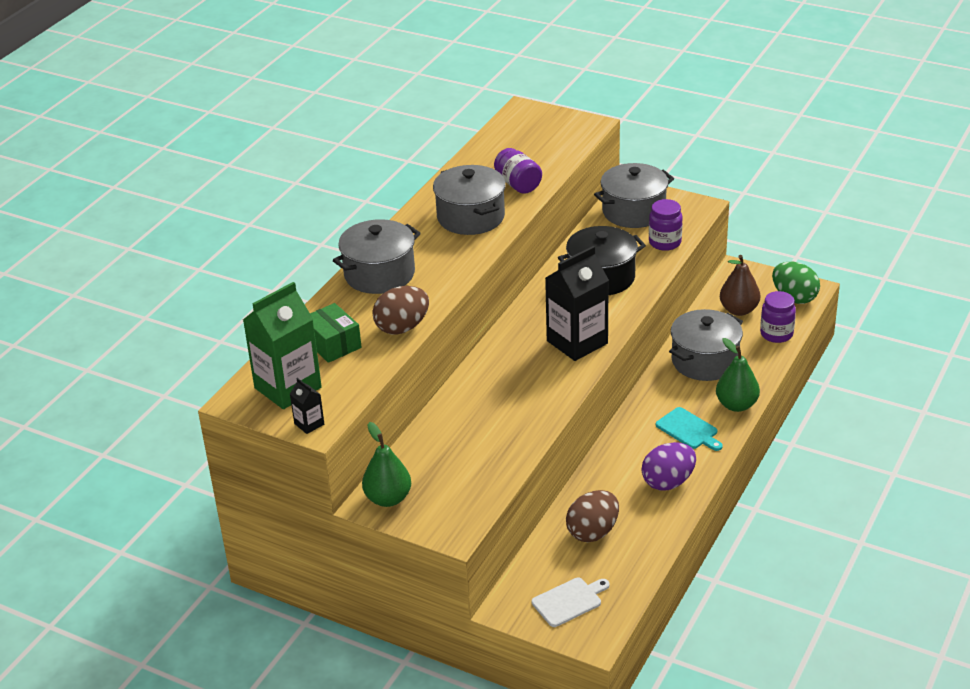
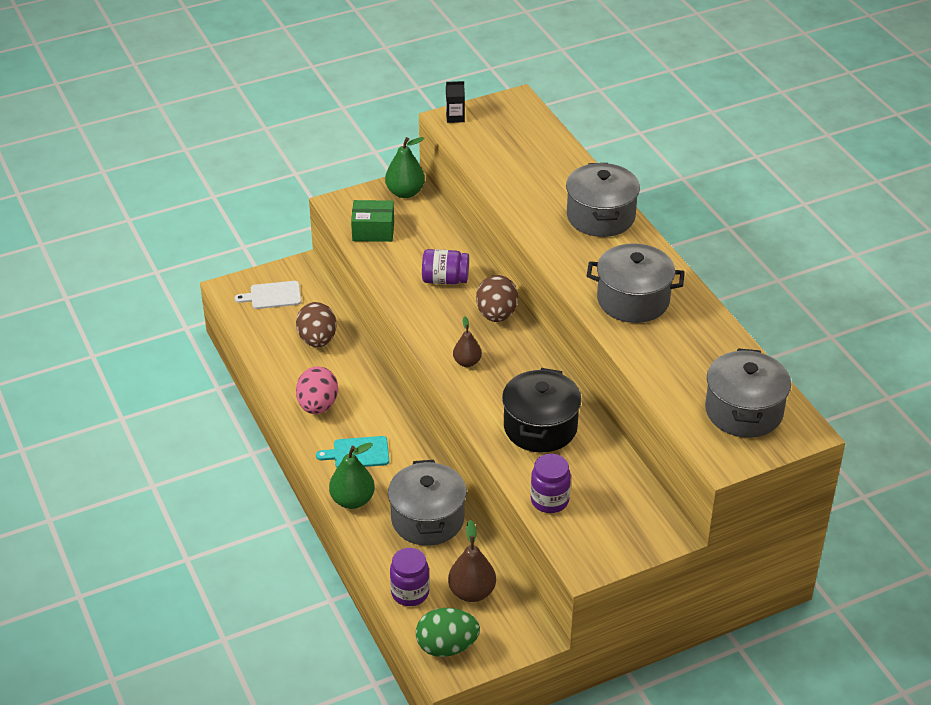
camera: 125 degrees right, 5 degrees up
green carton [243,282,322,409] -> none
green box [310,303,361,363] -> green box moved to [351,200,394,242]
brown egg [372,286,429,335] -> brown egg moved to [476,275,518,322]
purple jar [494,148,542,194] -> purple jar moved to [422,249,469,285]
white cutting board [532,578,610,627] -> white cutting board turned 75 degrees clockwise [235,281,301,309]
black carton [545,246,609,361] -> brown pear [453,316,482,367]
grey pot [594,163,674,228] -> grey pot moved to [705,348,791,438]
purple egg [641,442,696,490] -> pink egg [296,366,338,414]

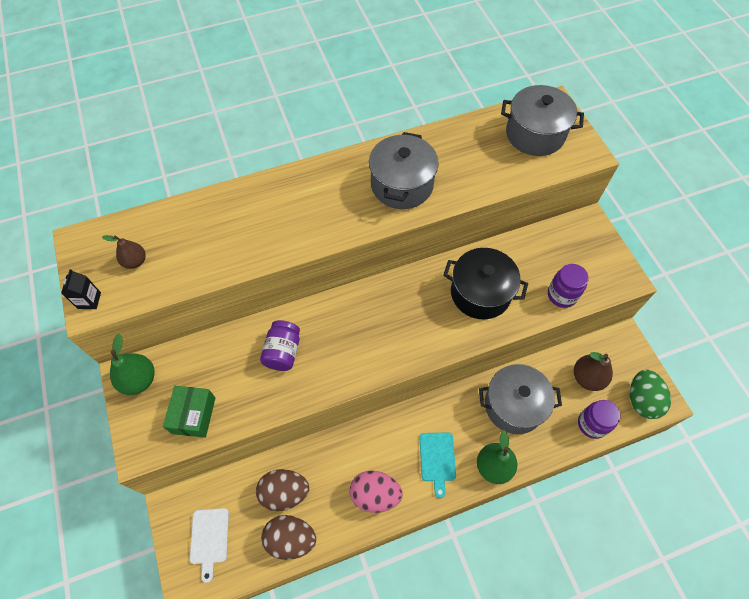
camera: 85 degrees left, 20 degrees up
brown pear [453,316,482,367] -> brown pear moved to [102,235,146,269]
brown egg [476,275,518,322] -> brown egg moved to [261,515,316,560]
grey pot [566,163,640,237] -> none

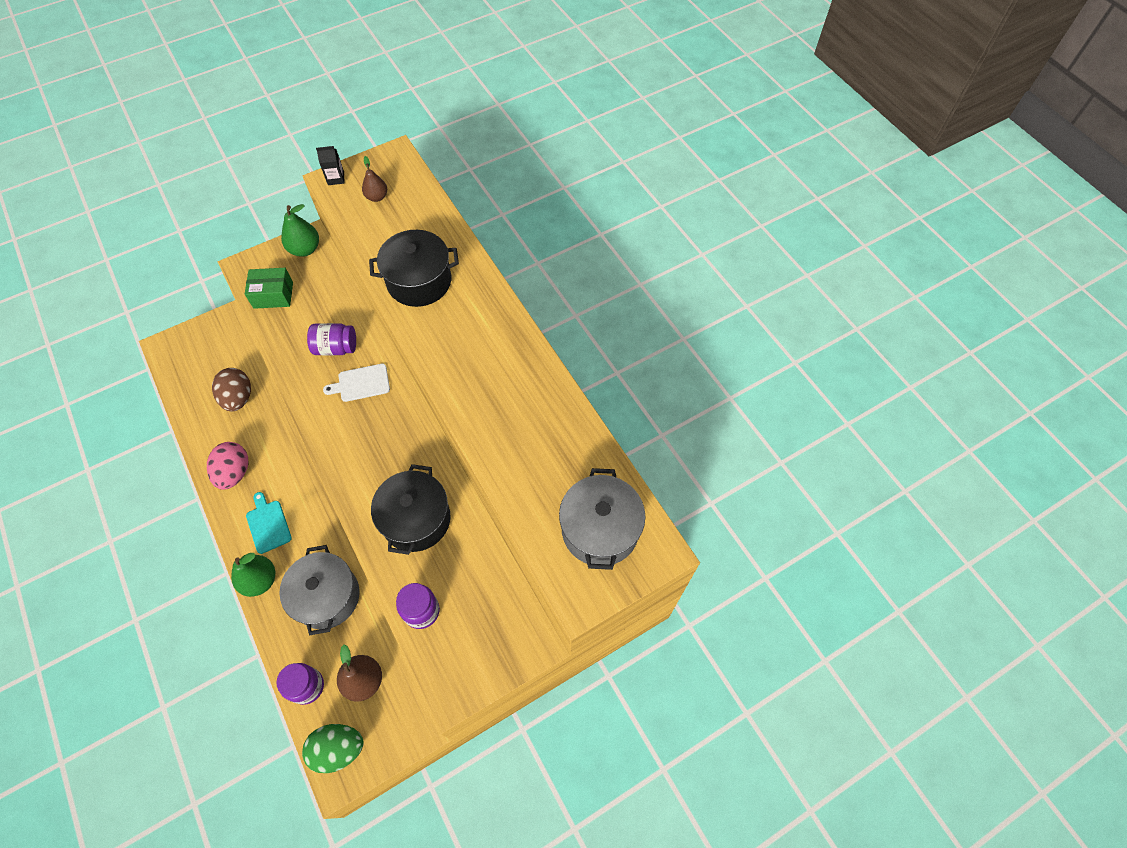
camera: 80 degrees right, 0 degrees up
white cutting board [190,508,229,583] -> white cutting board moved to [323,364,390,402]
brown egg [261,515,316,560] -> none
grey pot [369,132,439,209] -> none
turquoise cutting board [420,432,456,498] -> turquoise cutting board turned 75 degrees clockwise [246,492,292,554]
none -> black pot [369,230,459,307]

